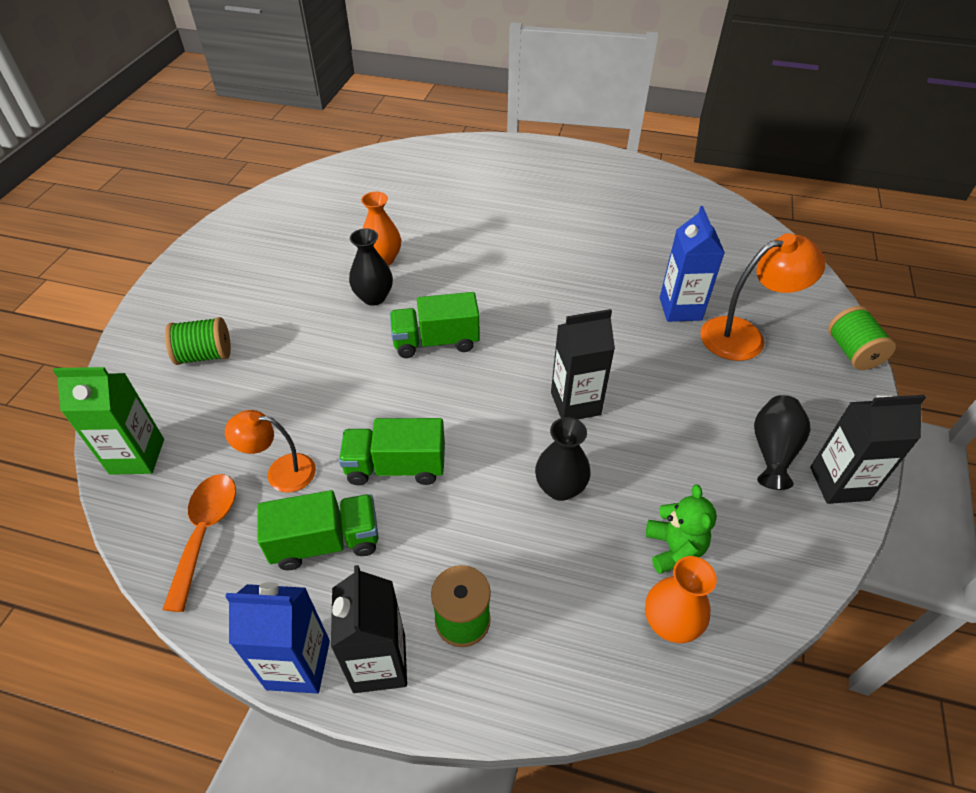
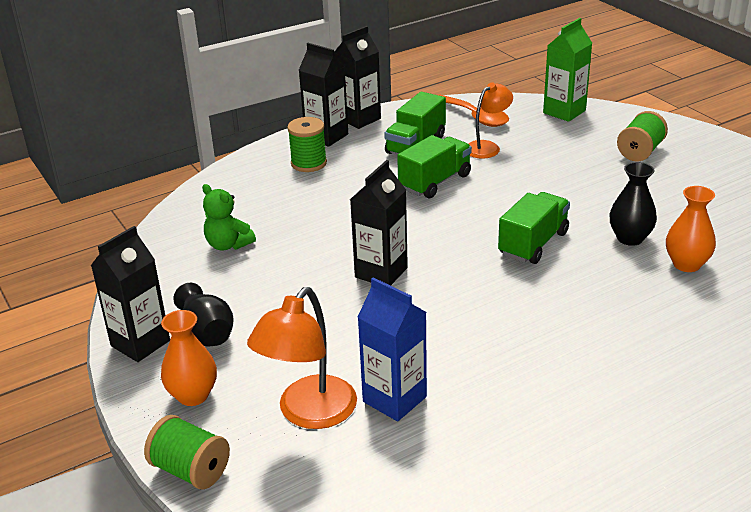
camera: 135 degrees right, 15 degrees down
blue carton [225,582,330,694] -> black carton [334,26,381,129]
black vase [535,417,591,501] -> none
orange vase [645,556,717,643] -> orange vase moved to [161,310,217,406]

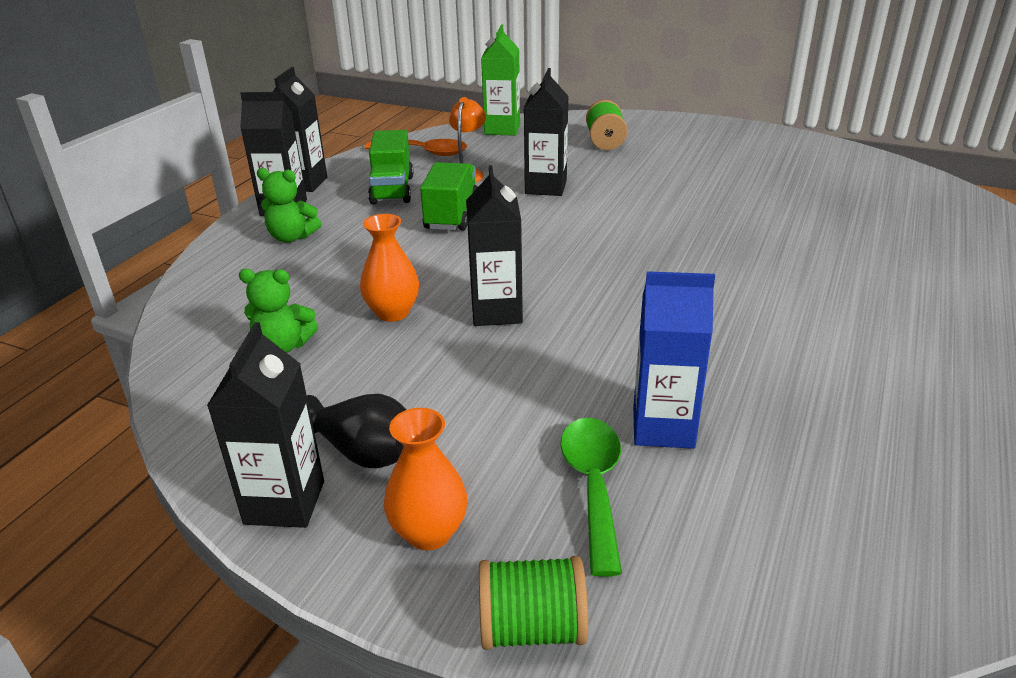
camera: 35 degrees left, 0 degrees up
orange lamp [247,287,357,429] -> green spoon [560,418,622,577]
green spool [287,117,327,172] -> green teddy bear [257,168,321,243]
green truck [498,192,570,264] -> none
black vase [610,162,657,246] -> none
orange vase [666,186,716,272] -> orange vase moved to [360,214,419,322]
none -> black carton [524,68,568,196]

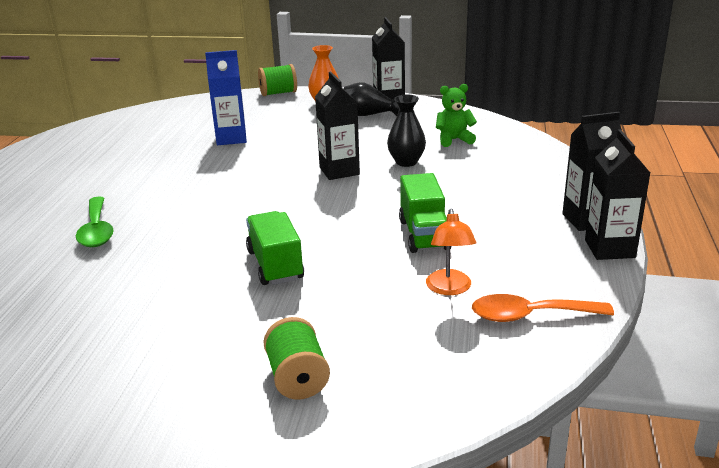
camera: 165 degrees right, 5 degrees down
green teddy bear [257,168,321,243] -> none
orange vase [360,214,419,322] -> black vase [387,95,426,167]
green truck [368,130,414,205] -> green truck moved to [246,211,304,285]
green carton [481,25,520,136] -> none
black carton [524,68,568,196] -> none
green spoon [560,418,622,577] -> green spoon moved to [76,197,114,247]

